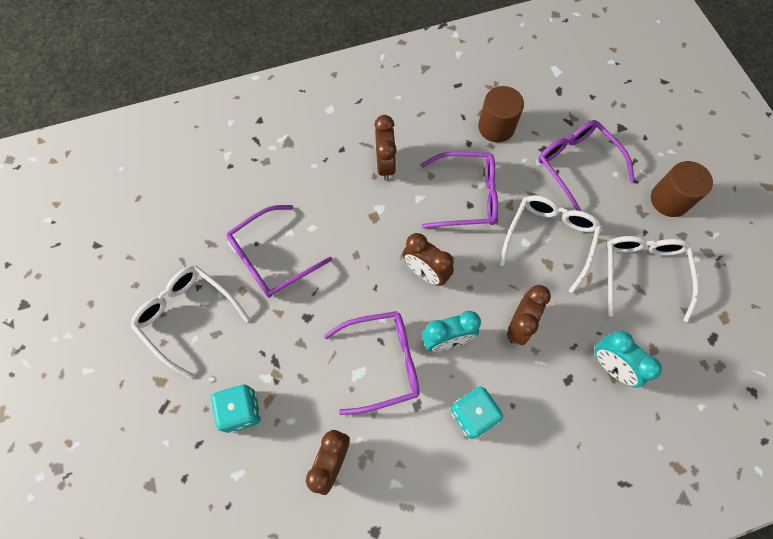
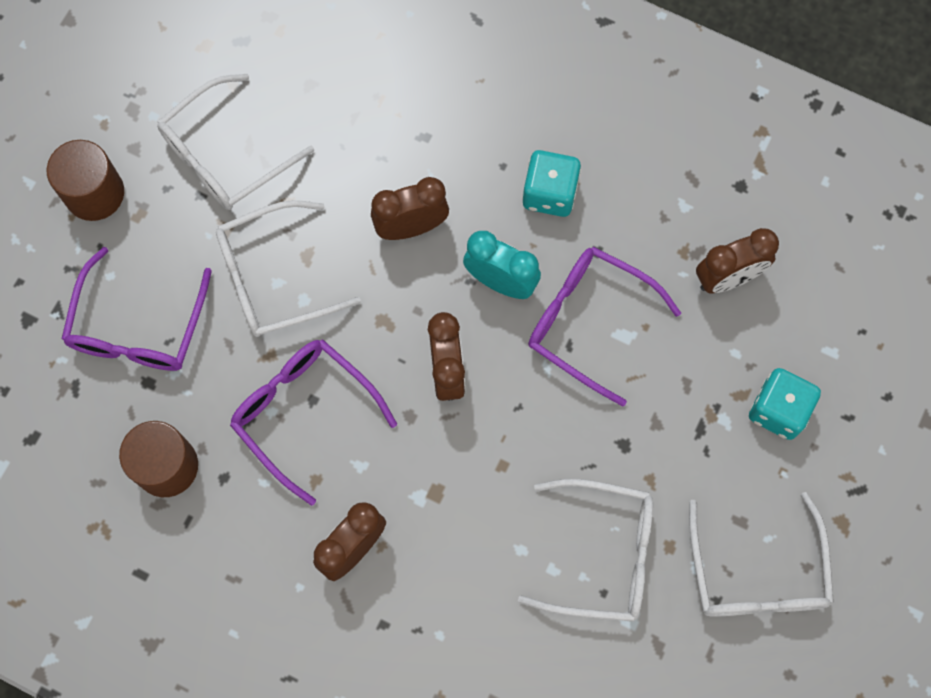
camera: 135 degrees left, 5 degrees up
purple glasses [226,205,332,298] -> white glasses [518,479,653,622]
turquoise clock [594,331,662,388] -> none

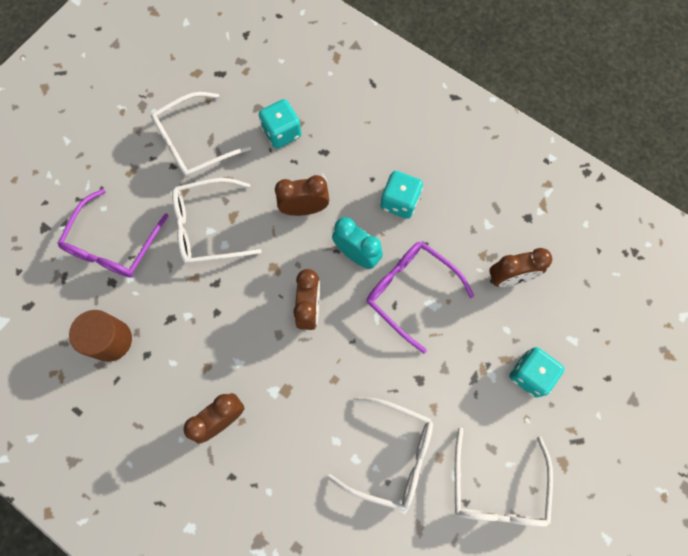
camera: 10 degrees right, 0 degrees up
brown cylinder [47,140,124,221] -> none
purple glasses [230,339,397,506] -> none
none -> turquoise dice [259,99,302,149]

